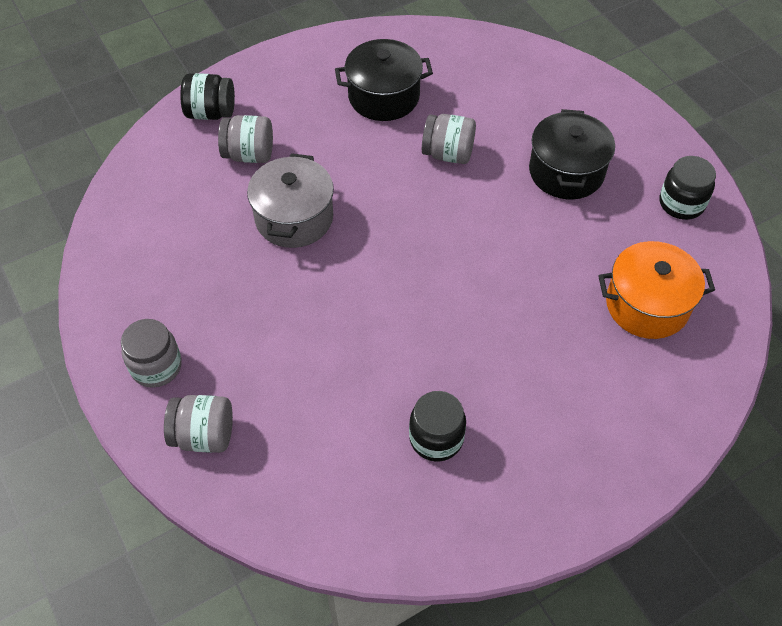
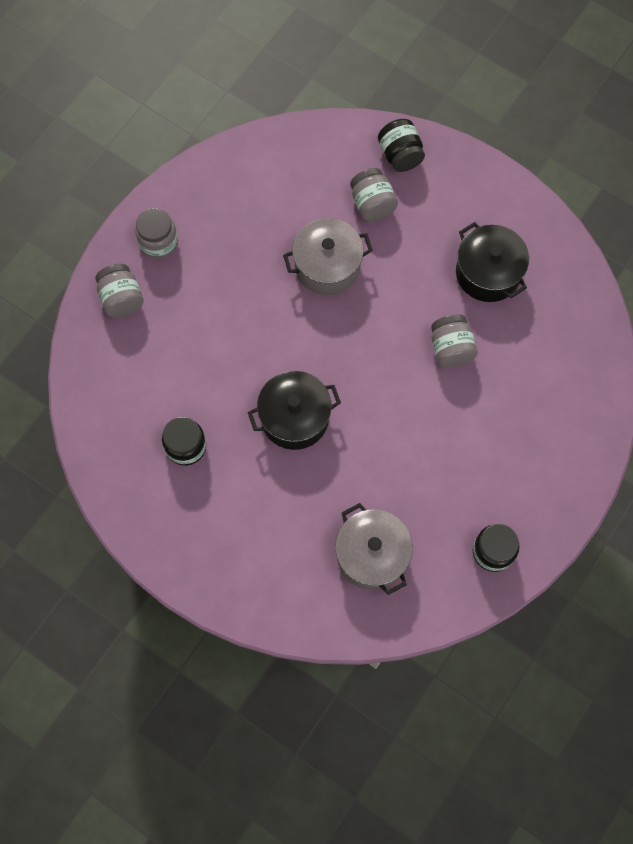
camera: 65 degrees right, 15 degrees up
black pot [529,109,615,199] -> black pot moved to [248,371,341,450]
orange pot [598,241,715,339] -> grey pot [335,503,413,595]

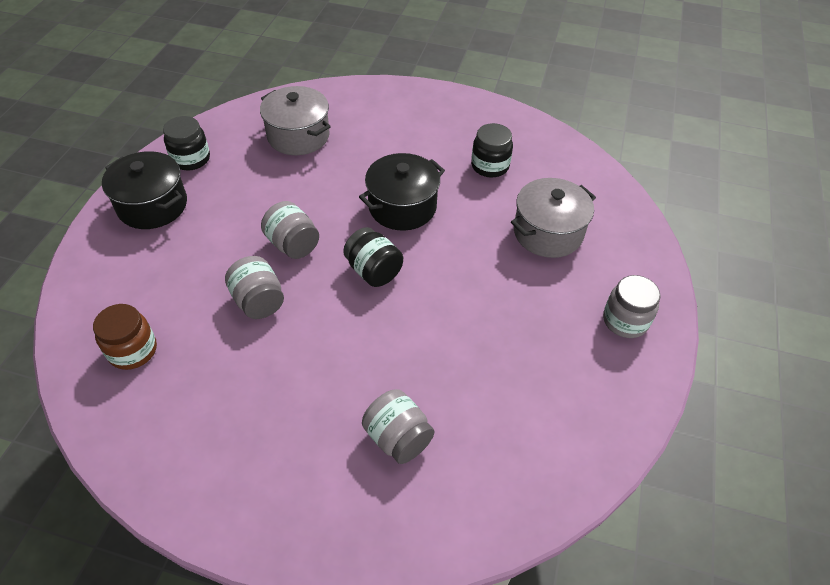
camera: 160 degrees right, 20 degrees down
grey jar [95,264,143,318] -> grey jar moved to [261,201,319,259]
grey pot [283,218,373,295] -> grey pot moved to [511,178,596,258]
black jar [378,119,425,172] -> black jar moved to [343,227,403,287]
black pot [456,222,529,302] -> black pot moved to [102,151,187,229]
none -> brown jar [93,304,157,370]

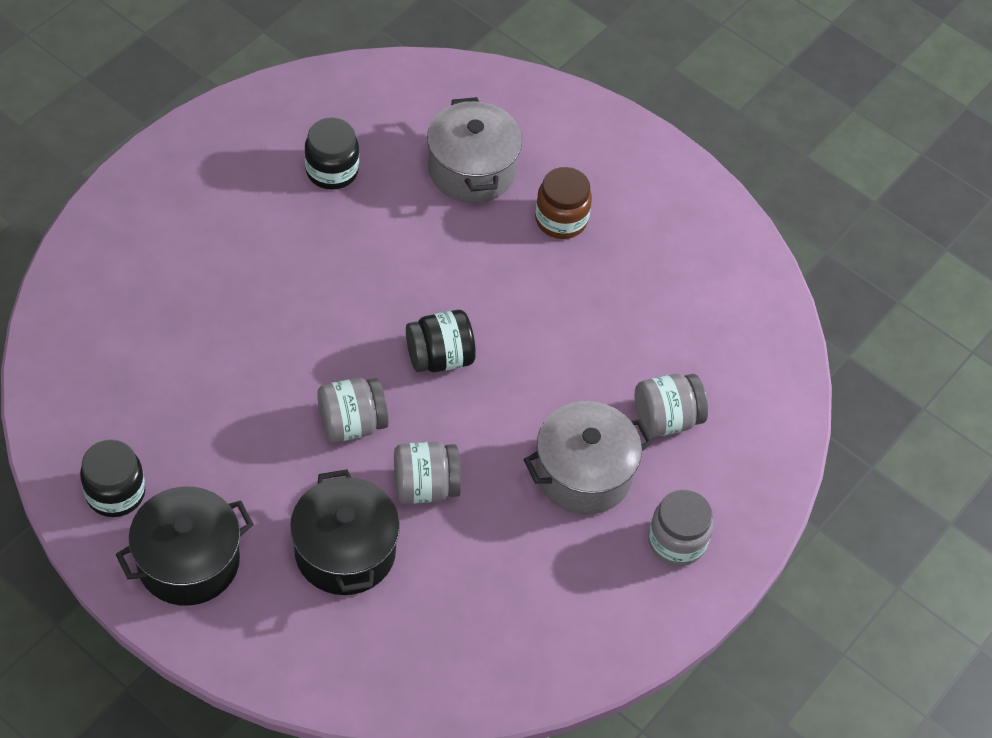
camera: 70 degrees left, 5 degrees up
brown jar [93,304,157,370] -> brown jar moved to [535,167,592,239]
grey pot [260,86,331,155] -> grey pot moved to [523,401,653,515]
black pot [359,153,445,231] -> black pot moved to [290,469,400,595]
grey jar [603,275,661,338] -> grey jar moved to [648,490,713,566]

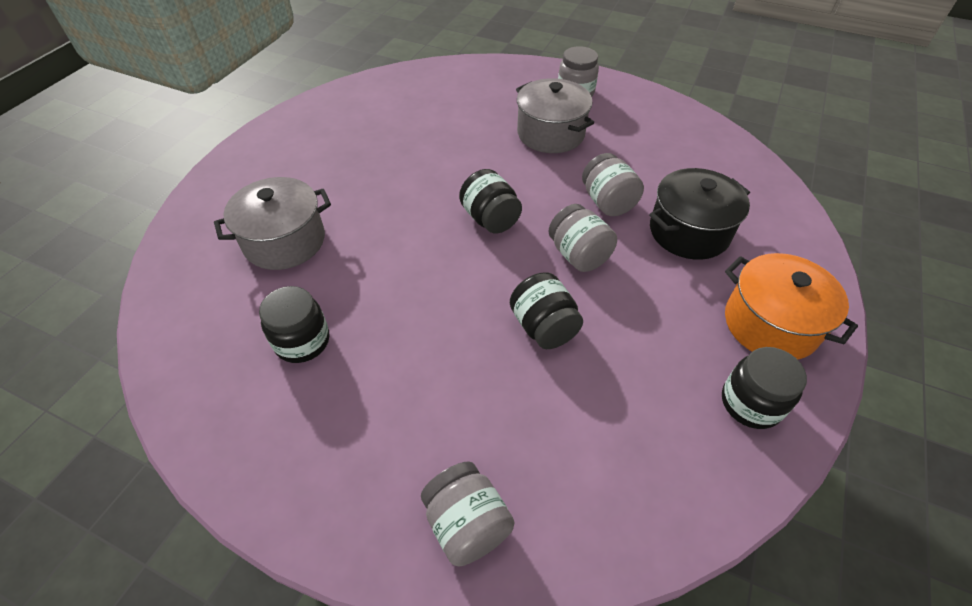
camera: 100 degrees left, 5 degrees down
black pot [116,486,254,606] -> orange pot [725,253,858,360]
brown jar [535,167,592,239] -> none
grey jar [635,374,708,437] -> grey jar moved to [421,461,514,566]
none -> black jar [510,273,583,349]

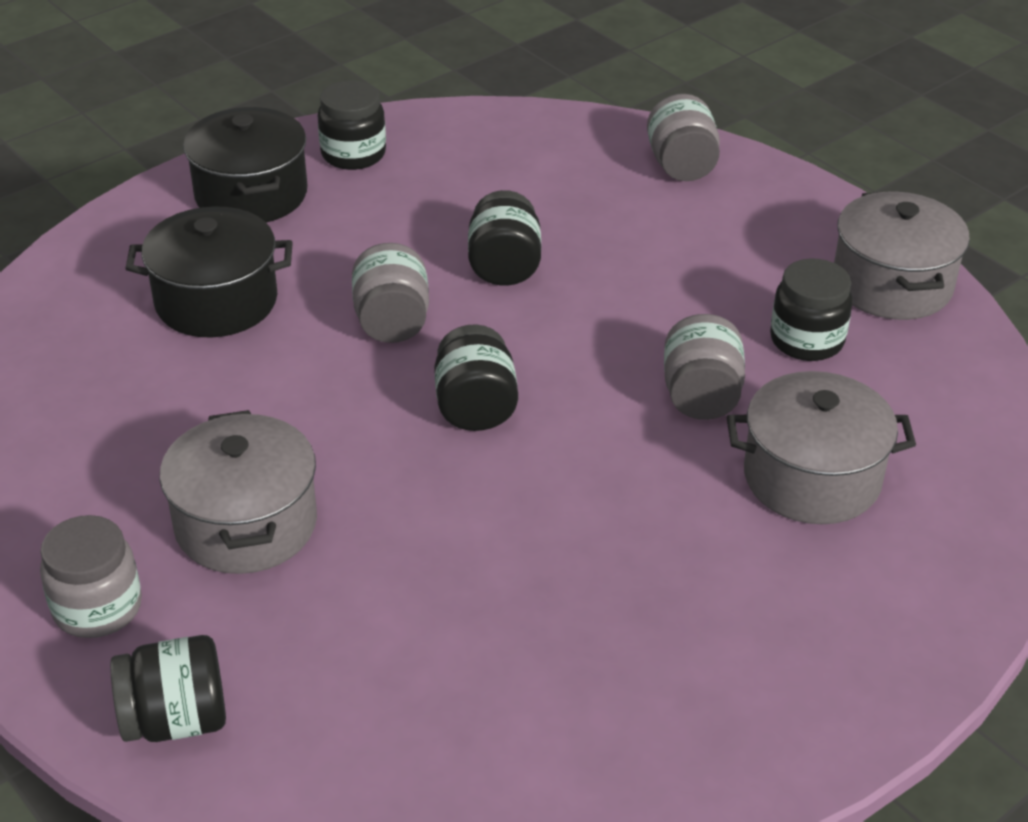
camera: 155 degrees left, 10 degrees down
grey jar [582,153,644,216] -> grey jar moved to [664,314,745,420]
orange pot [725,253,858,360] -> black pot [183,107,308,222]
none -> black jar [110,635,226,742]
none -> grey pot [834,191,970,320]

